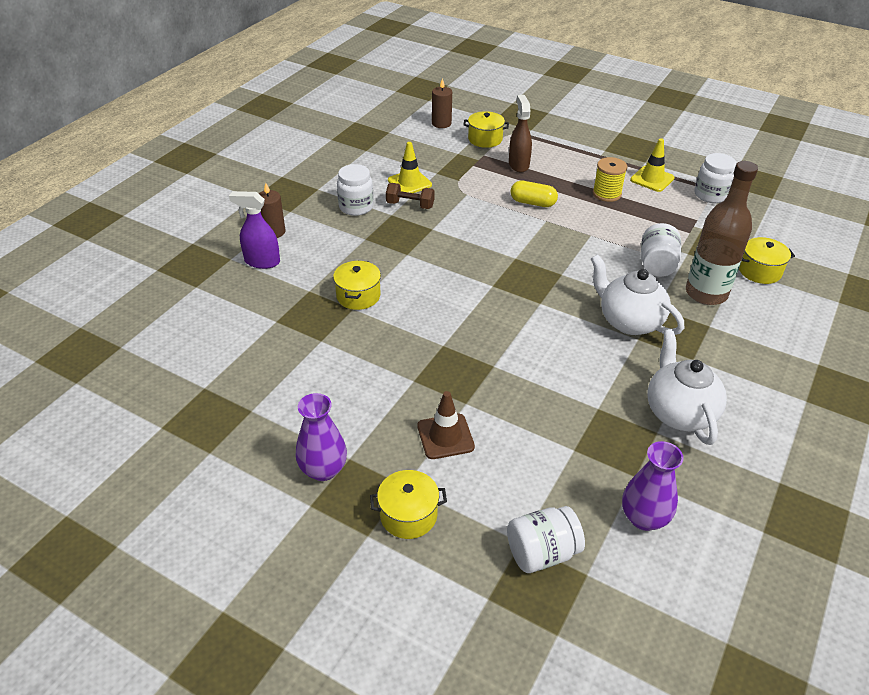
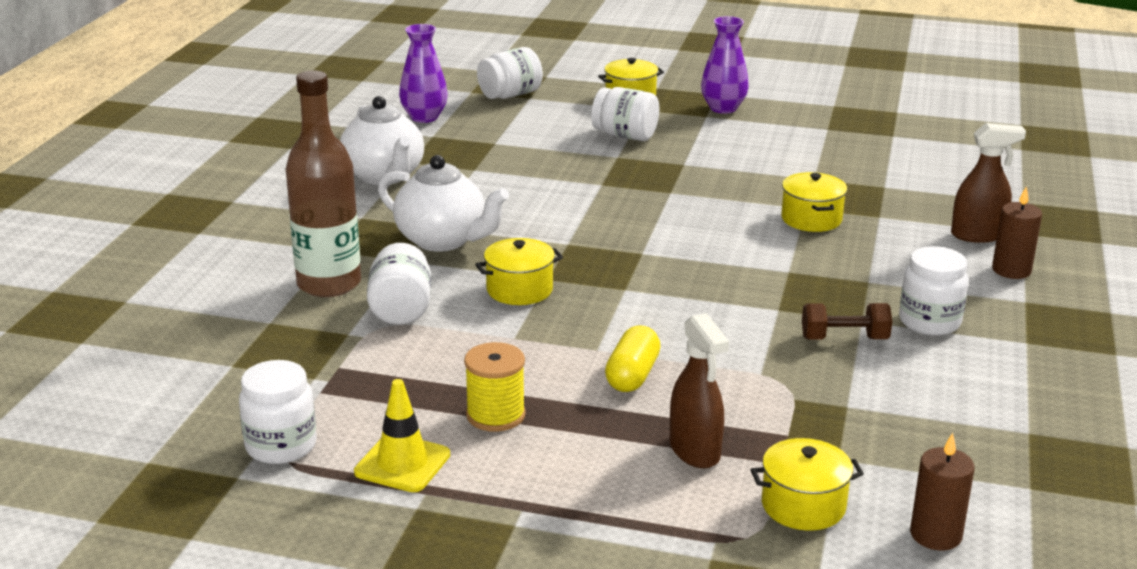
camera: 165 degrees right, 15 degrees down
purple spray bottle [229,191,280,269] -> brown spray bottle [951,123,1026,243]
yellow traffic cone [388,142,432,193] -> none
brown traffic cone [417,391,475,459] -> white jar [591,87,659,141]
yellow capsule [511,181,558,207] -> yellow capsule turned 75 degrees counterclockwise [605,326,661,392]
yellow pot [739,237,795,284] -> yellow pot moved to [475,238,563,305]

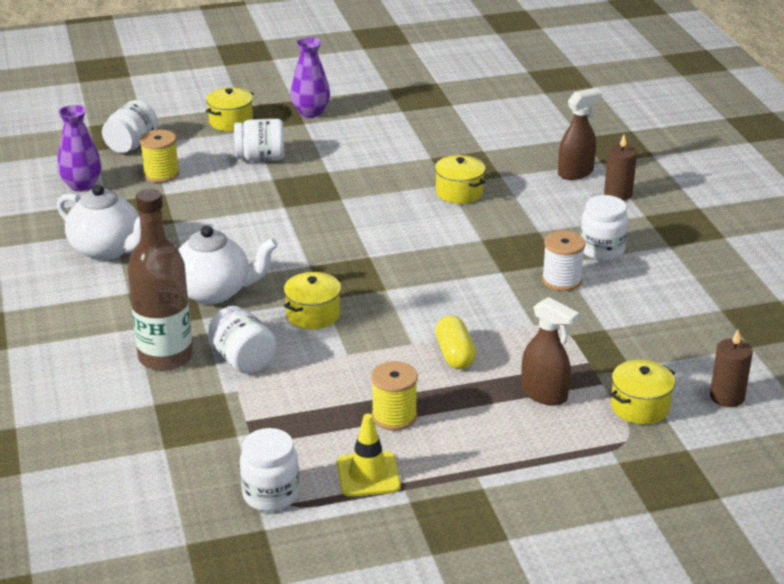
camera: 30 degrees left, 5 degrees up
brown dumbbell [802,303,892,340] -> white spool [542,231,586,291]
none -> yellow spool [140,130,179,183]

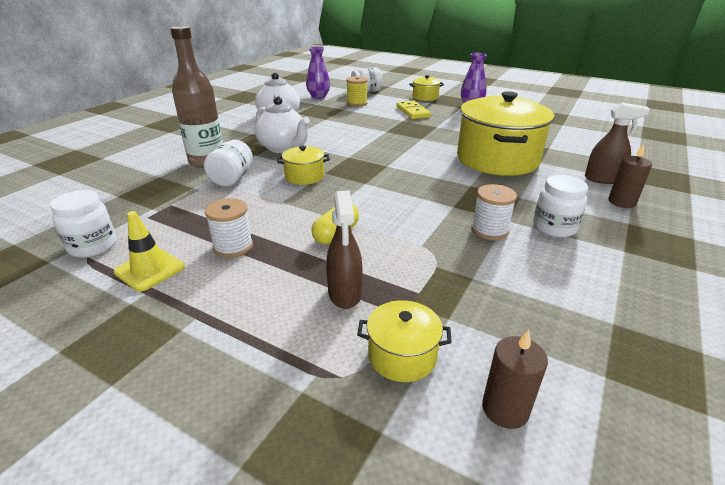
camera: 45 degrees right, 0 degrees up
white jar [234,119,284,161] -> yellow domino [397,101,431,119]
yellow spool [371,361,418,431] -> white spool [205,198,253,258]
yellow pot [435,155,485,204] -> yellow pot [457,91,554,176], size x2.24

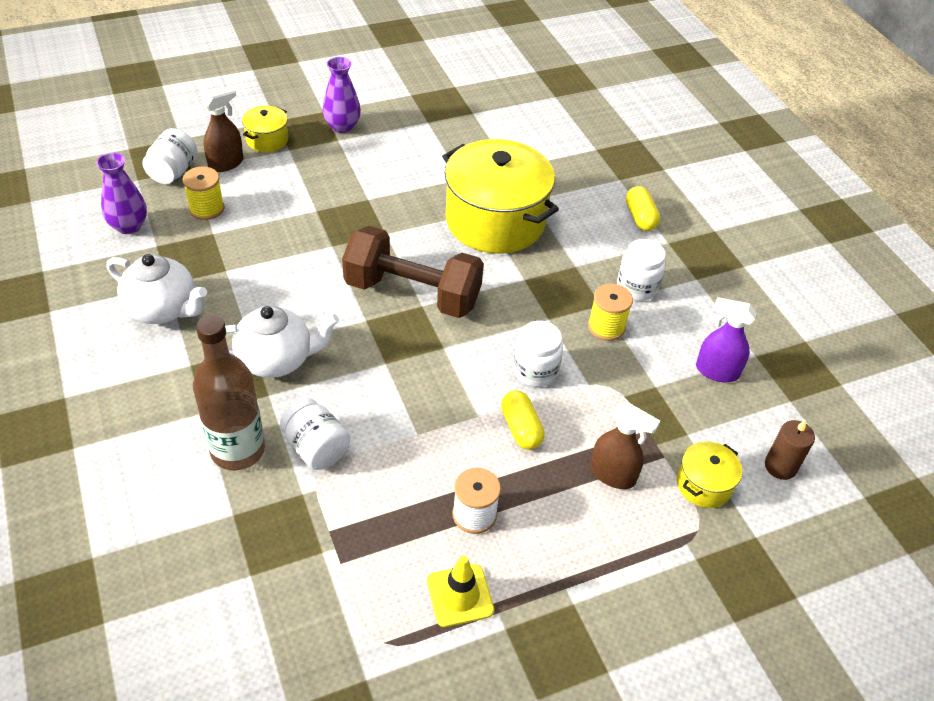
camera: 55 degrees left, 15 degrees up
white jar [50,190,116,258] -> white jar moved to [513,321,563,387]
yellow pot [277,146,330,185] -> none
yellow domino [397,101,431,119] -> none
white spool [471,184,517,240] -> yellow spool [588,283,633,341]
brown spray bottle [585,102,650,184] -> brown spray bottle moved to [201,86,243,172]
brown candle [608,144,652,208] -> yellow capsule [626,186,660,231]
none -> brown dumbbell [342,226,484,318]
none -> purple spray bottle [696,297,757,382]

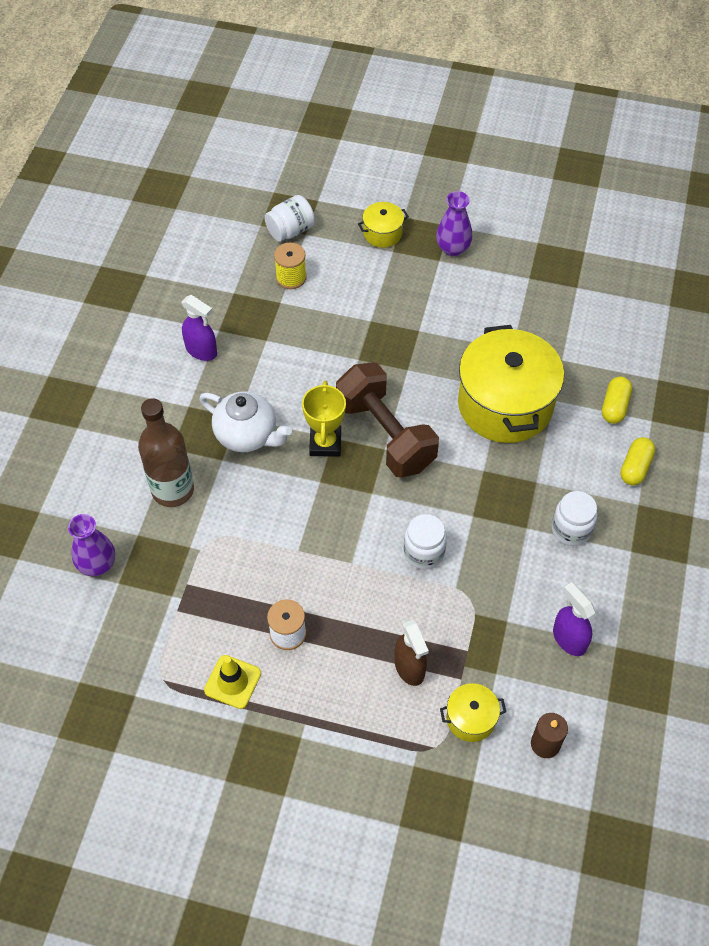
camera: 40 degrees right, 10 degrees up
purple vase [96,153,147,234] -> purple vase moved to [68,514,115,576]
white teapot [107,254,207,324] -> purple spray bottle [181,295,217,361]
brown spray bottle [201,86,243,172] -> none
white jar [280,398,350,470] -> none
yellow capsule [501,390,545,450] -> yellow capsule moved to [602,377,632,424]
yellow spool [588,283,633,341] -> none
none -> yellow trophy [302,381,346,457]

